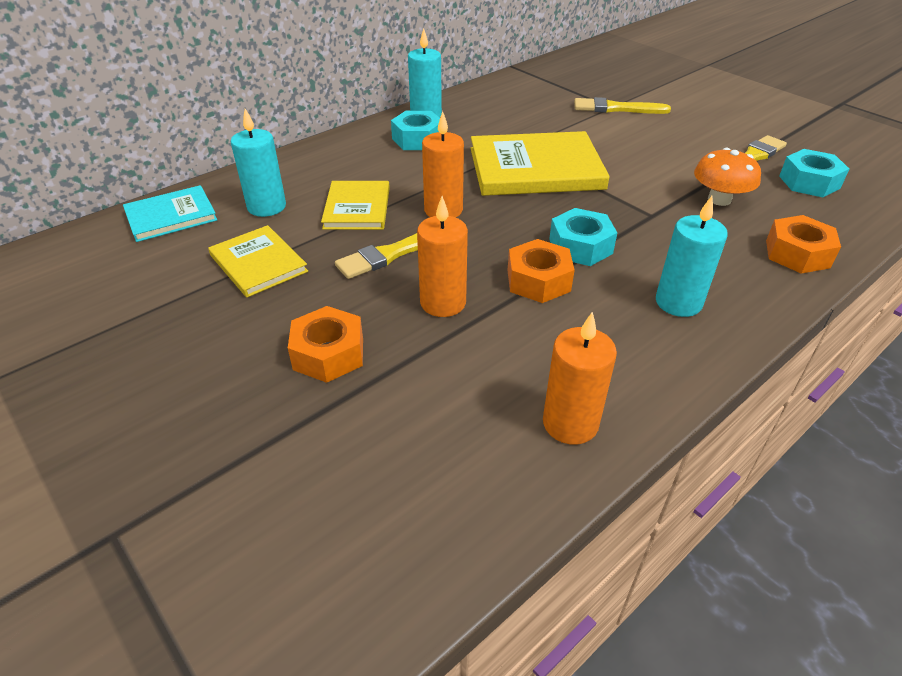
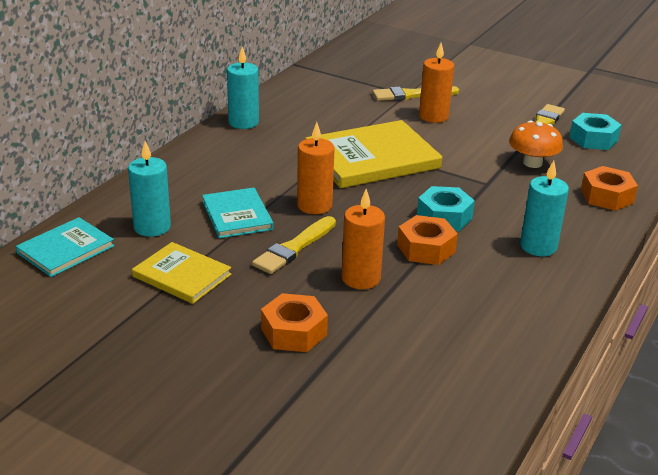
camera: 20 degrees left, 10 degrees down
yellow book [321,181,390,230] -> turquoise book [202,187,274,238]
turquoise nut [391,111,440,150] -> none
orange candle [543,312,617,445] -> orange candle moved to [419,43,454,123]

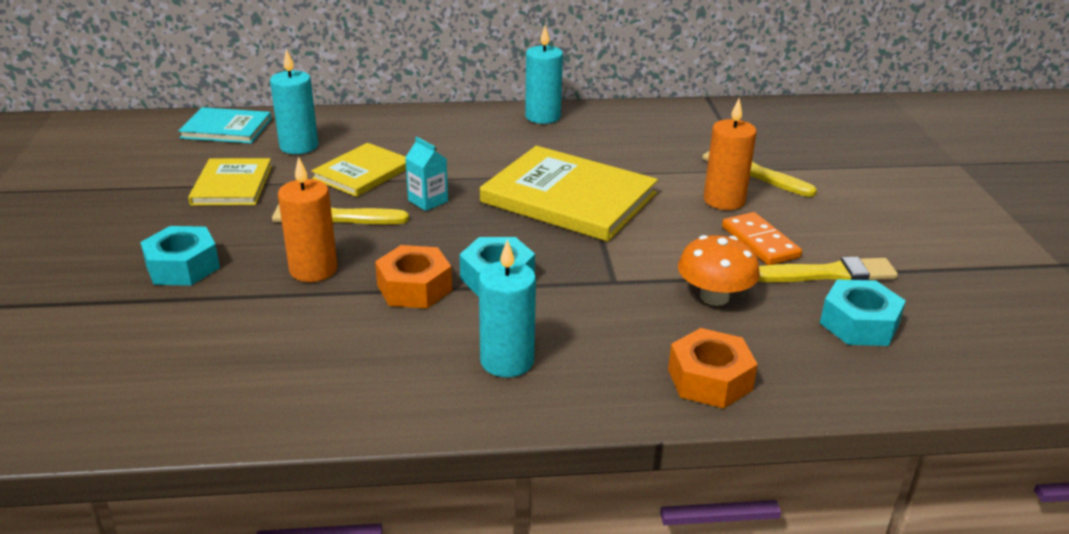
camera: 55 degrees right, 0 degrees up
turquoise book [202,187,274,238] -> yellow book [311,143,406,197]
orange nut [261,293,328,352] -> turquoise nut [140,226,220,286]
orange candle [297,122,335,214] -> turquoise carton [405,137,448,211]
none -> orange domino [722,212,802,265]

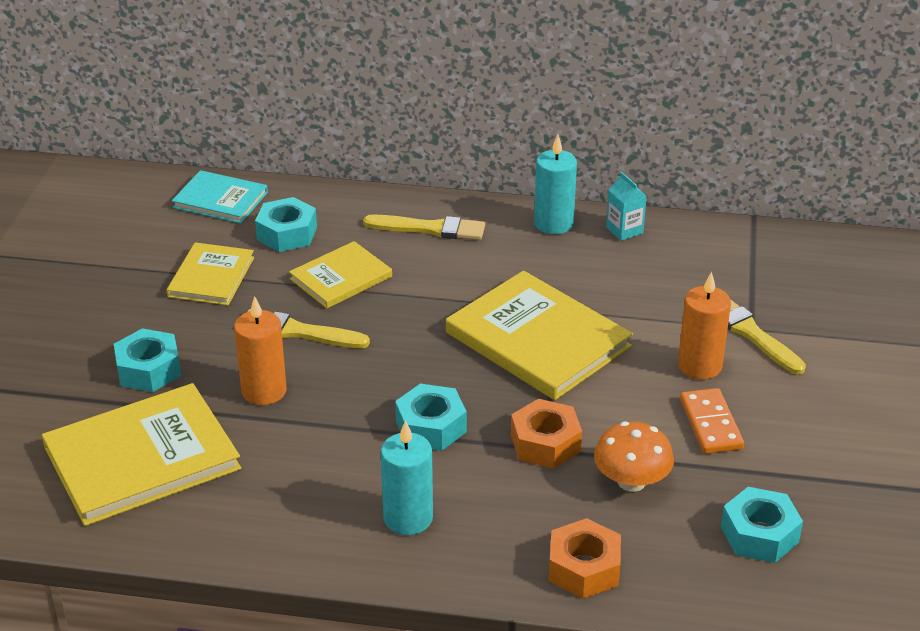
camera: 15 degrees right, 5 degrees up
turquoise candle [270,49,318,154] -> turquoise nut [255,197,317,252]
orange nut [375,245,452,308] -> orange nut moved to [511,399,582,469]
turquoise carton [405,137,448,211] -> turquoise carton moved to [606,172,647,241]
yellow brush [758,256,898,282] -> yellow brush moved to [363,215,485,240]
none -> yellow book [42,383,241,526]

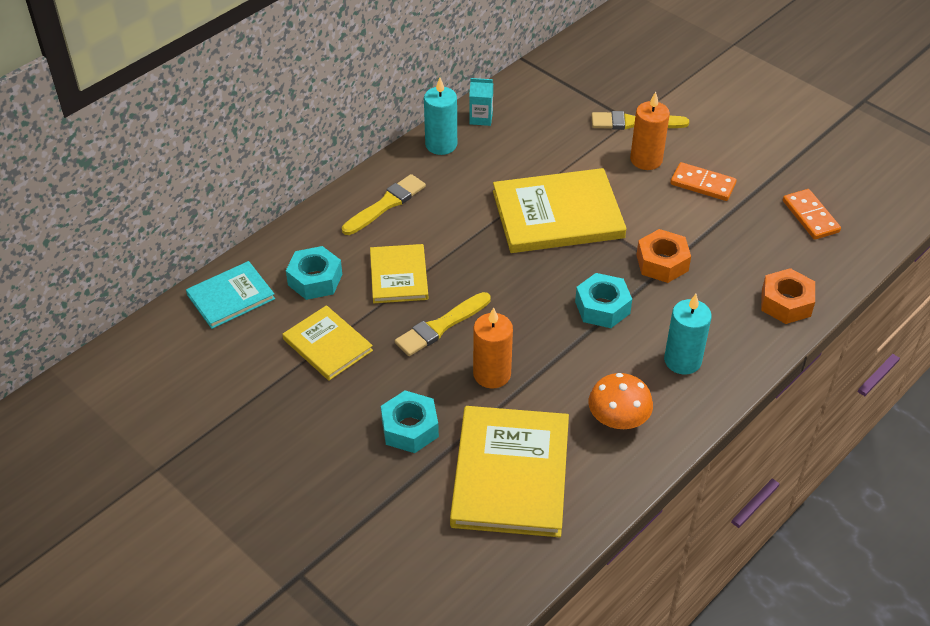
camera: 55 degrees left, 10 degrees up
orange mushroom [594,421,674,492] -> orange mushroom moved to [588,373,653,429]
turquoise nut [721,487,803,563] -> orange domino [783,189,841,240]

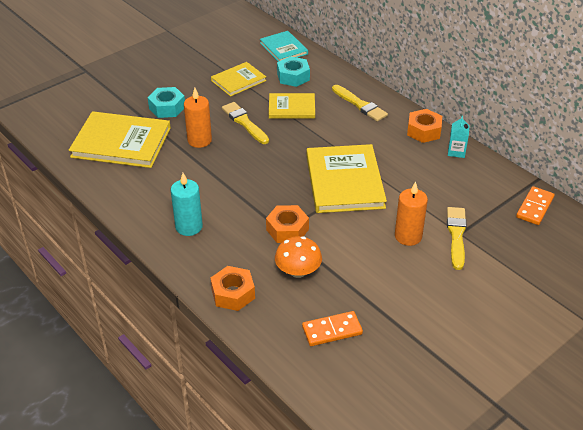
camera: 95 degrees right, 5 degrees down
turquoise candle [424,77,457,155] -> orange nut [407,109,442,143]
turquoise nut [575,273,632,328] -> none
orange mushroom [588,373,653,429] -> orange mushroom moved to [275,236,322,278]
orange domino [670,162,737,201] -> orange domino moved to [516,186,555,225]

